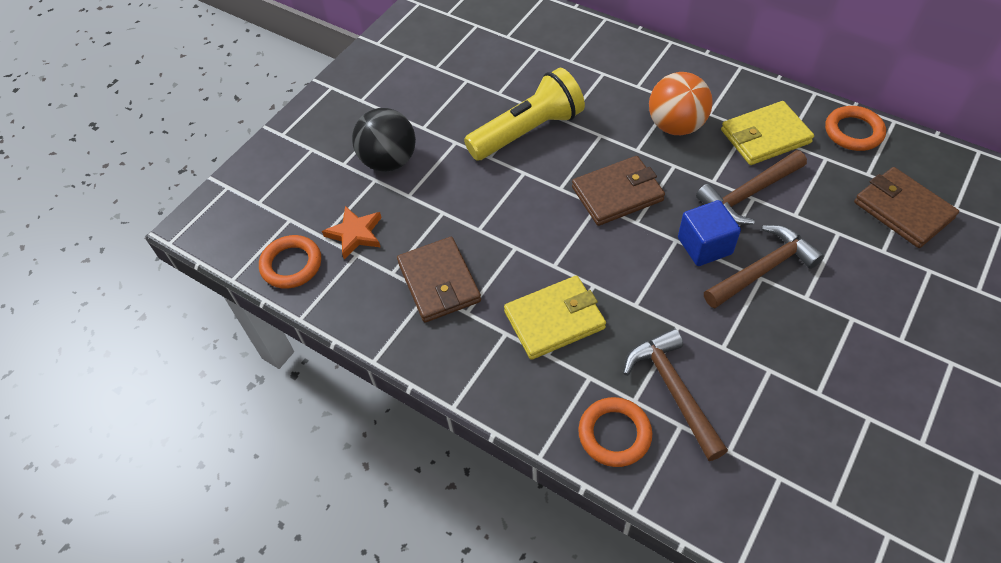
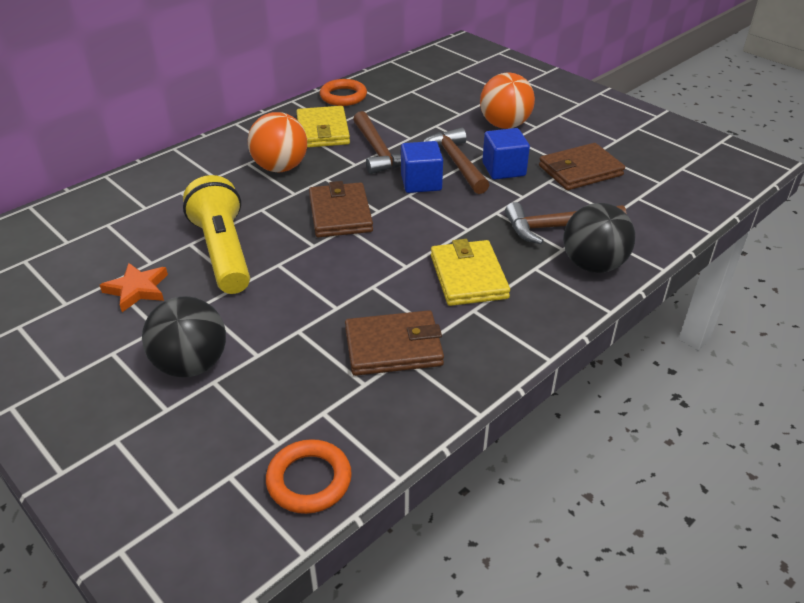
camera: 80 degrees left, 15 degrees down
orange star [322,206,382,259] -> orange star moved to [100,263,168,312]
orange ring [578,397,652,467] -> black ball [563,203,635,273]
brown wallet [854,167,959,248] -> brown wallet moved to [539,143,625,190]
none -> orange ball [480,73,535,129]
none -> blue cube [482,128,530,180]

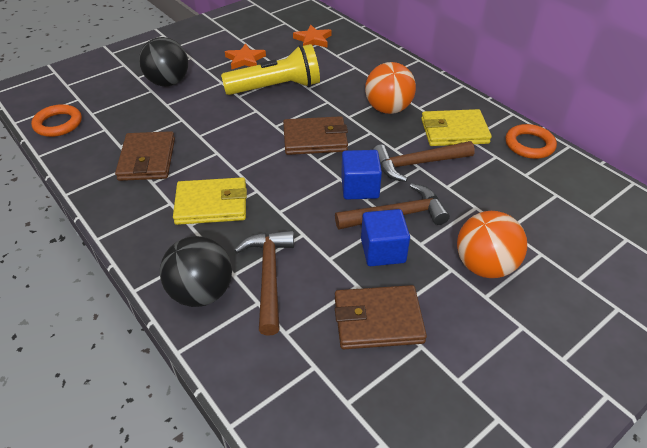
camera: 95 degrees right, 5 degrees up
brown wallet [539,143,625,190] -> brown wallet turned 75 degrees counterclockwise [335,285,427,349]
none -> orange star [293,25,332,48]

